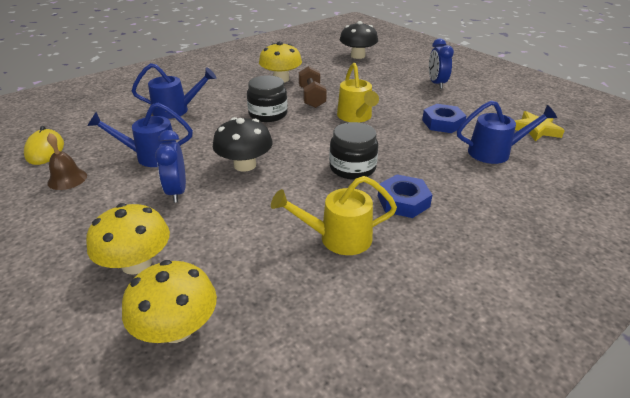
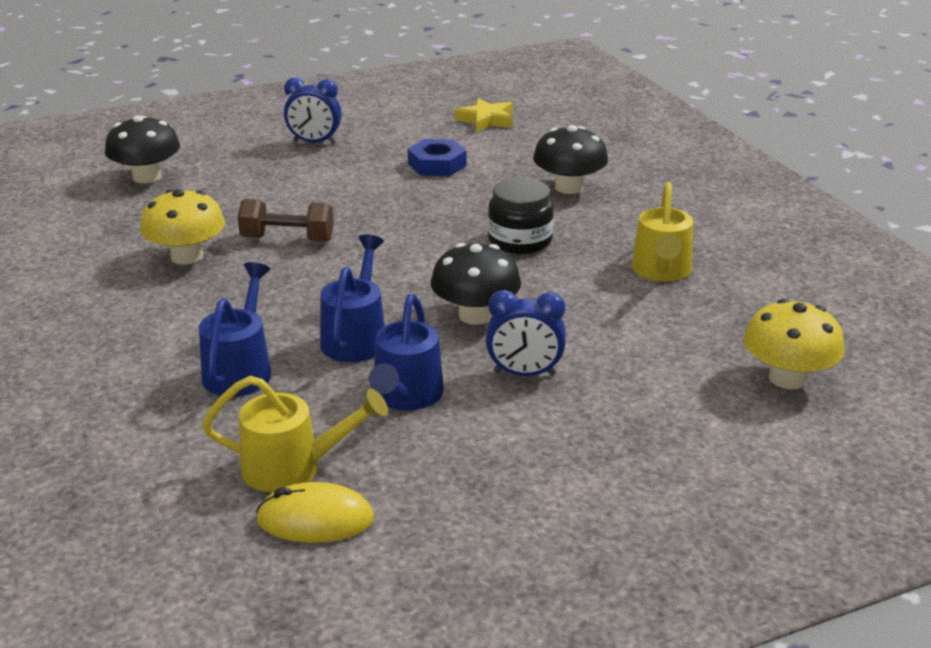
camera: 75 degrees left, 5 degrees down
brown bell [47,133,87,190] -> none
yellow mushroom [86,203,170,275] -> none
black jar [247,75,288,122] -> none
yellow watering can [337,63,379,123] -> yellow watering can moved to [202,376,388,493]
blue nut [378,174,432,218] -> none
blue watering can [457,100,557,164] -> blue watering can moved to [320,234,385,362]
none -> black mushroom [533,125,608,194]

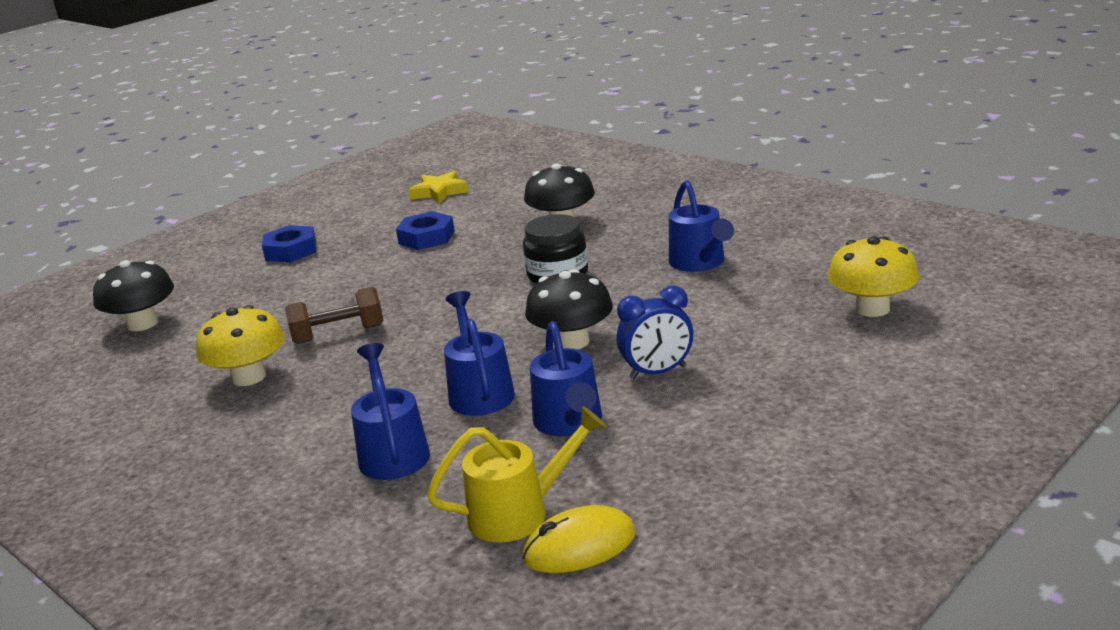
camera: 20 degrees left, 5 degrees down
blue clock [284,77,342,144] -> blue nut [262,225,316,262]
yellow watering can [631,182,693,282] -> blue watering can [669,180,734,272]

